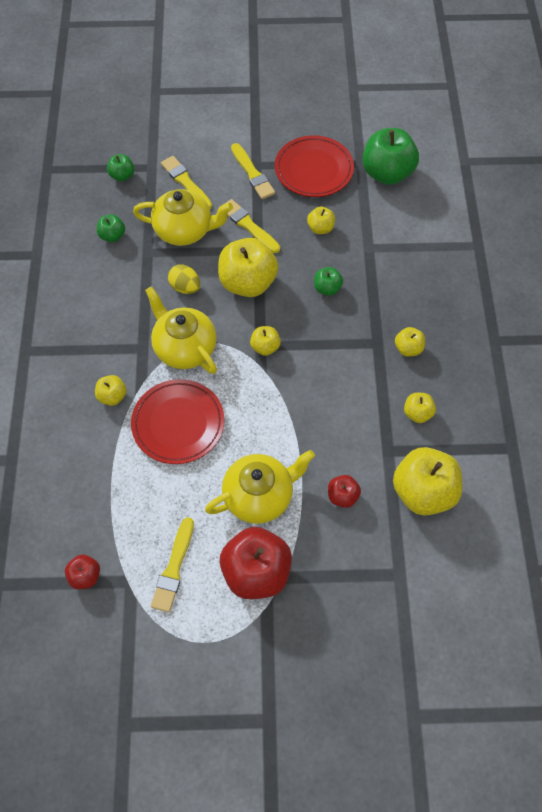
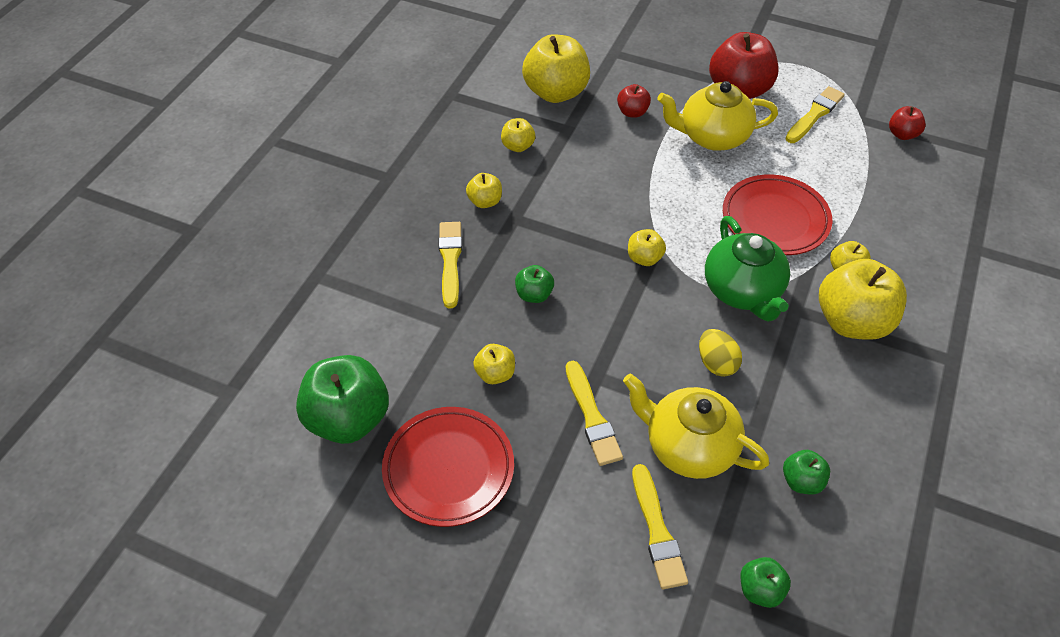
camera: 155 degrees left, 10 degrees down
yellow teapot [145,286,217,374] -> green teapot [705,216,790,322]
yellow apple [218,238,279,297] -> yellow apple moved to [819,259,907,340]
yellow brush [231,143,275,199] -> yellow brush moved to [439,222,462,309]

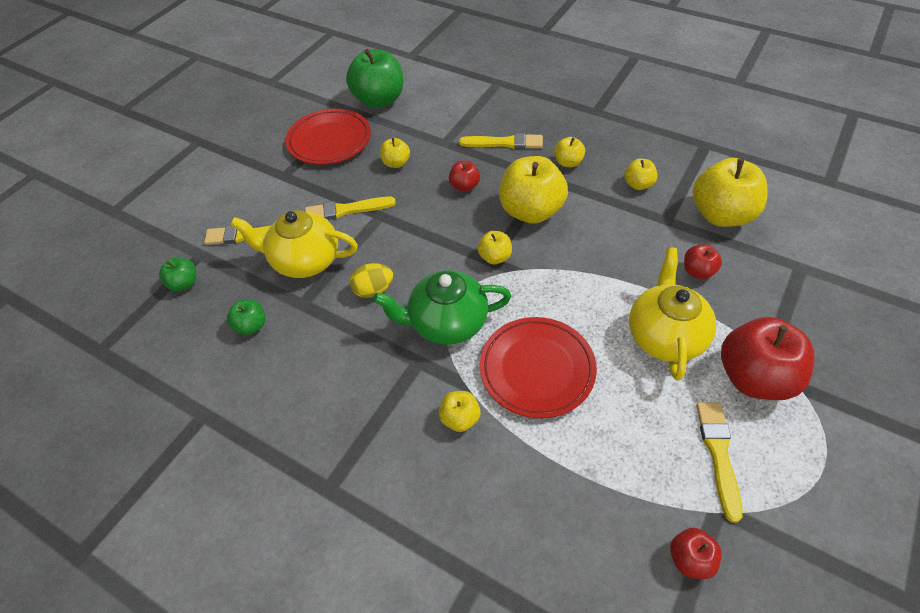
camera: 100 degrees right, 0 degrees up
green apple [515,265,554,303] -> red apple [449,161,480,192]
yellow teapot [623,374,769,479] -> yellow teapot turned 120 degrees counterclockwise [230,210,358,278]
yellow brush [785,86,845,143] -> yellow brush turned 135 degrees counterclockwise [696,402,743,523]
yellow apple [819,259,907,340] -> yellow apple moved to [499,156,568,224]

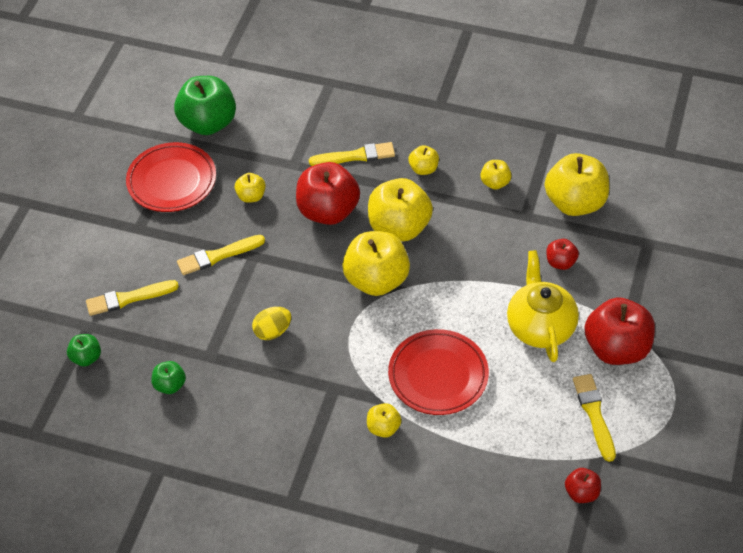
camera: 15 degrees left, 0 degrees up
yellow teapot [230,210,358,278] -> none
green teapot [373,270,511,345] -> none
red apple [449,161,480,192] -> red apple [296,162,360,225], size x2.05
yellow apple [477,231,512,264] -> yellow apple [342,231,410,296], size x2.05

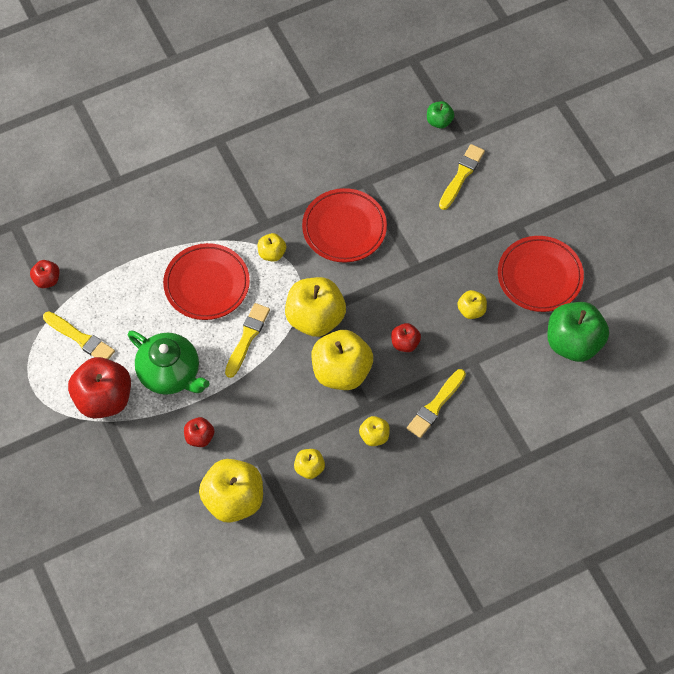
camera: 135 degrees right, 10 degrees up
green apple [152,361,186,394] -> none
yellow brush [177,235,265,275] -> yellow brush moved to [225,303,270,378]
yellow egg [252,307,291,340] -> red plate [302,188,387,263]
red apple [296,162,360,225] -> red apple [391,323,421,352], size x0.49
yellow apple [367,403,402,438] -> yellow apple moved to [258,233,286,262]
yellow teapot [507,250,579,362] -> green teapot [128,330,210,395]

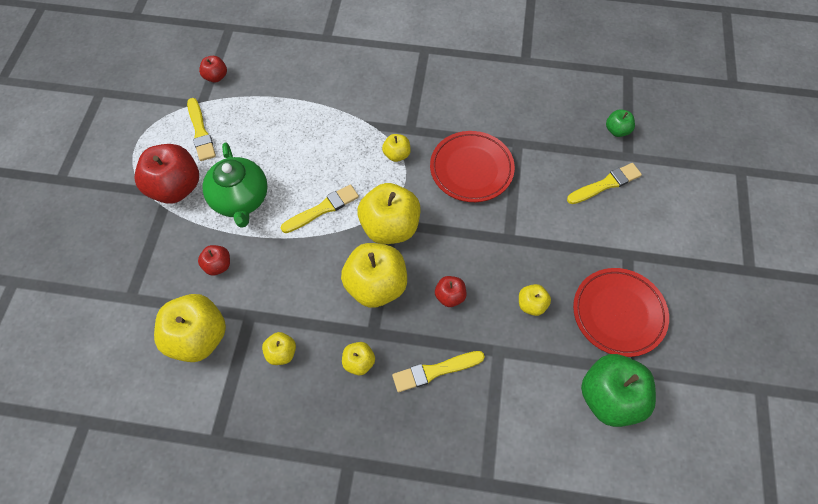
camera: 35 degrees right, 0 degrees up
red plate [163,243,250,320] -> none

